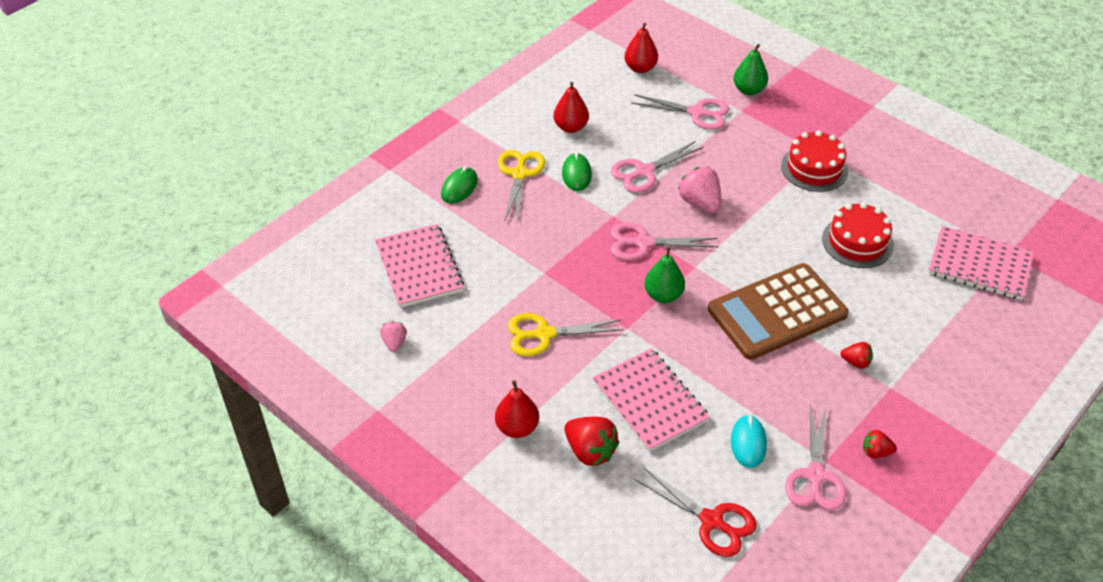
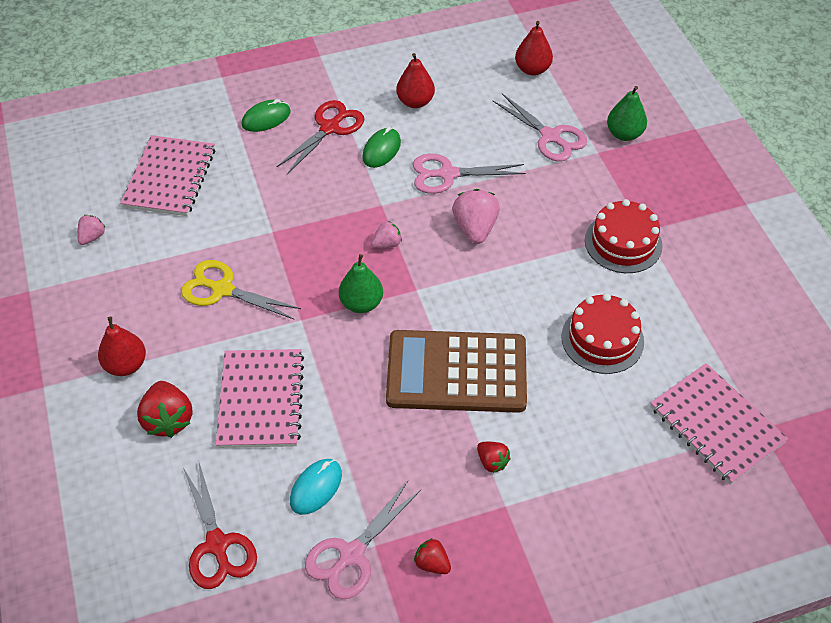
camera: 30 degrees right, 5 degrees up
yellow scissors [498,150,545,223] -> red scissors [277,100,364,174]
pink scissors [610,222,719,261] -> pink strawberry [371,221,402,249]

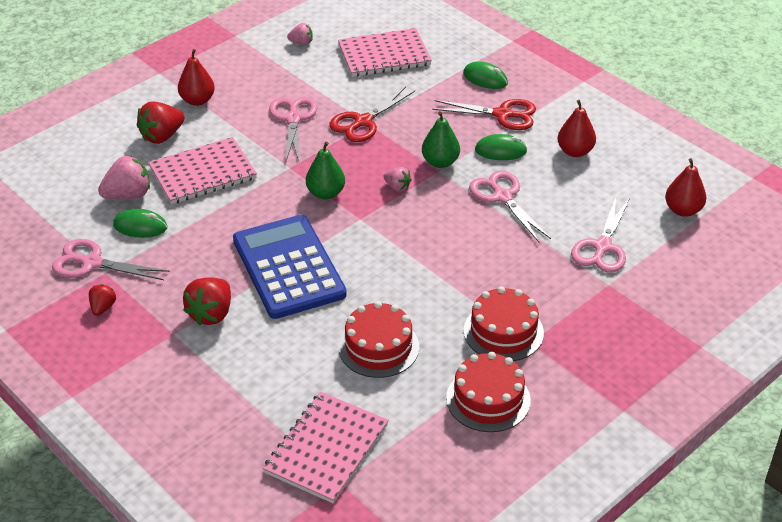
camera: 65 degrees right, 10 degrees down
yellow scissors [181,260,301,319] -> pink scissors [269,97,318,161]
red scissors [183,460,257,589] -> red scissors moved to [329,87,415,142]
turquoise mouse [290,459,342,515] -> green mouse [113,209,167,238]
brown calculator [386,330,527,413] -> blue calculator [233,215,347,319]
pink strawberry [452,189,500,244] -> pink strawberry moved to [98,156,150,199]
red strawberry [477,442,511,473] -> red strawberry [183,278,231,325], size x1.76
green pear [607,86,647,141] -> green pear moved to [422,111,460,168]
none -> red cake [446,352,531,432]

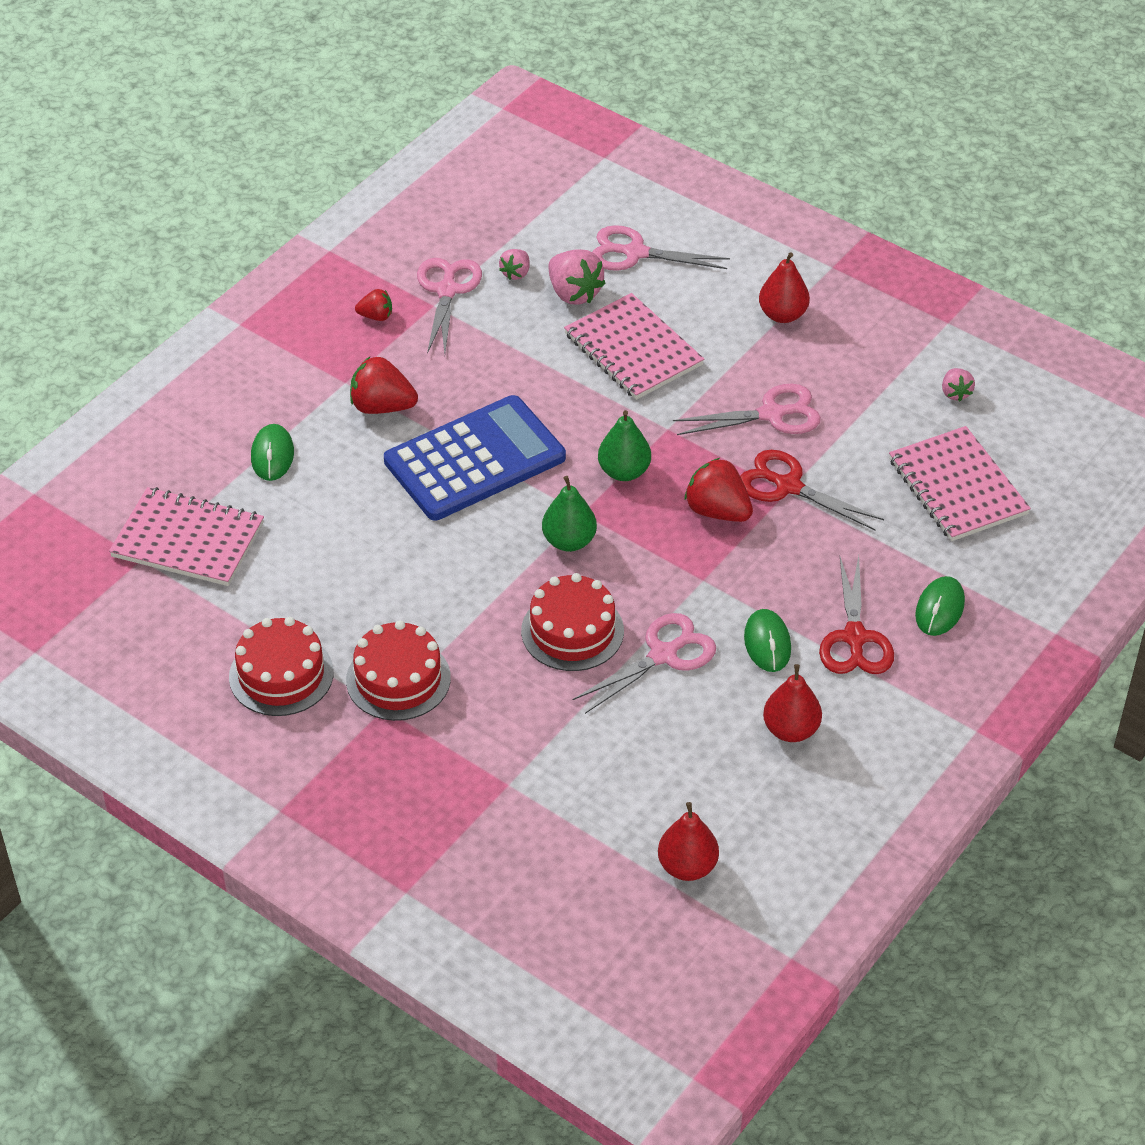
camera: 80 degrees right, 5 degrees up
green mouse [113,209,167,238] -> green mouse moved to [251,424,294,481]
red strawberry [137,102,185,144] -> red strawberry moved to [685,458,753,522]
red cake [338,301,419,378] -> red cake moved to [521,573,624,671]
pink strawberry [384,167,412,192] -> pink strawberry moved to [499,249,530,280]
green pear [422,111,460,168] -> green pear moved to [542,476,597,552]
pink scissors [571,198,630,273] -> pink scissors moved to [592,225,730,271]

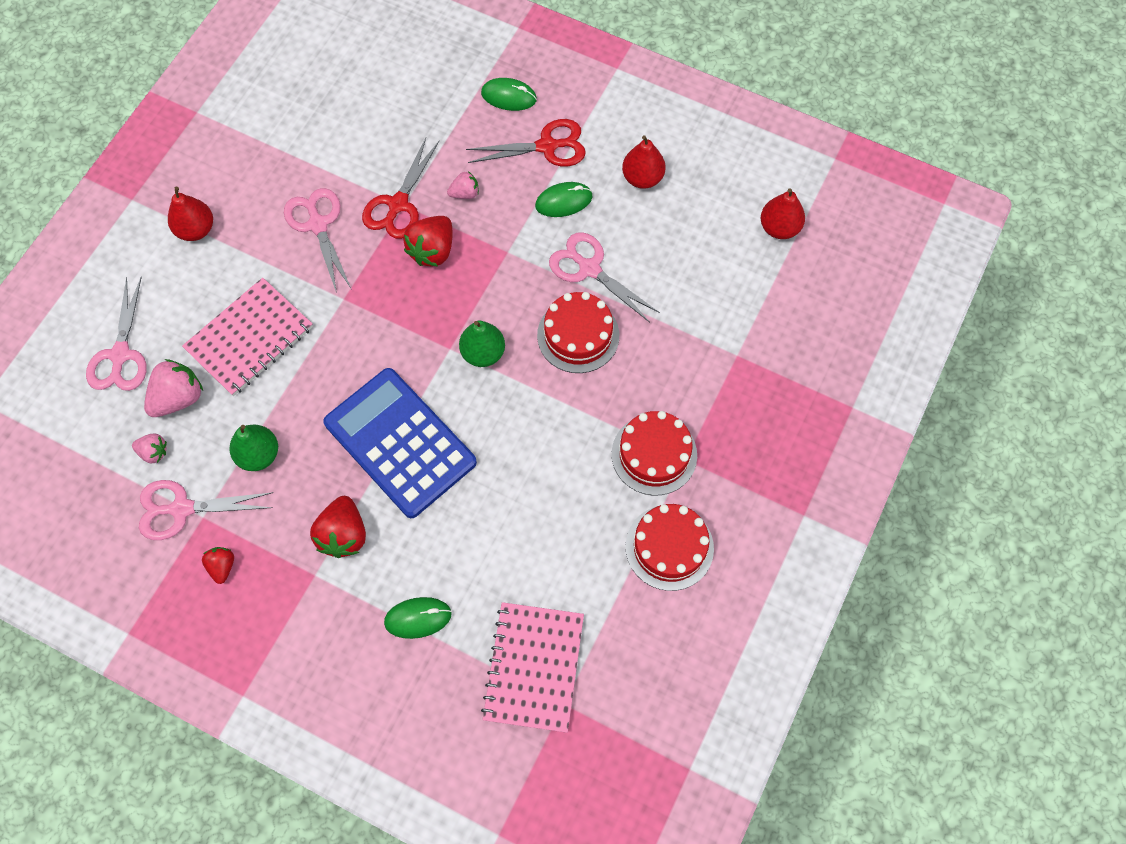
camera: 100 degrees left, 20 degrees up
green pear [598,410,651,481] -> green pear moved to [229,425,278,471]
pink notebook [889,426,1031,541] -> none
pink strawberry [942,368,975,402] -> pink strawberry moved to [447,171,479,199]

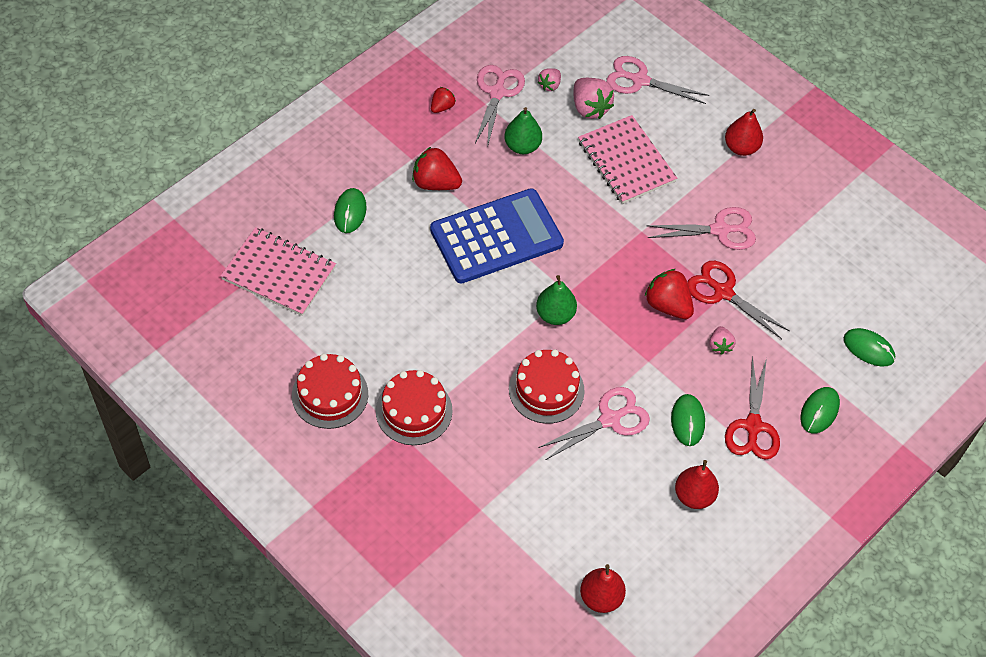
camera: 105 degrees right, 10 degrees down
red strawberry [202,547,234,584] -> red strawberry turned 60 degrees counterclockwise [431,87,456,113]
none -> green mouse [844,328,895,366]

